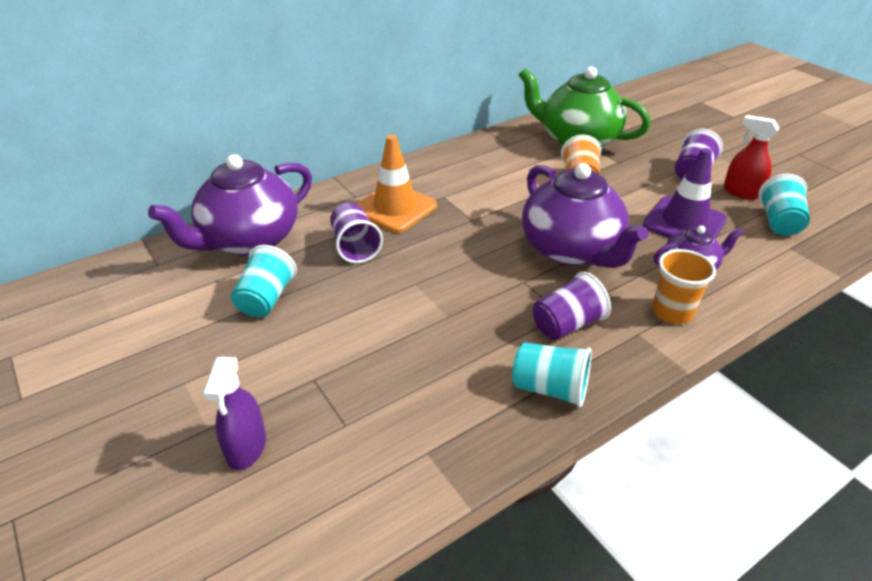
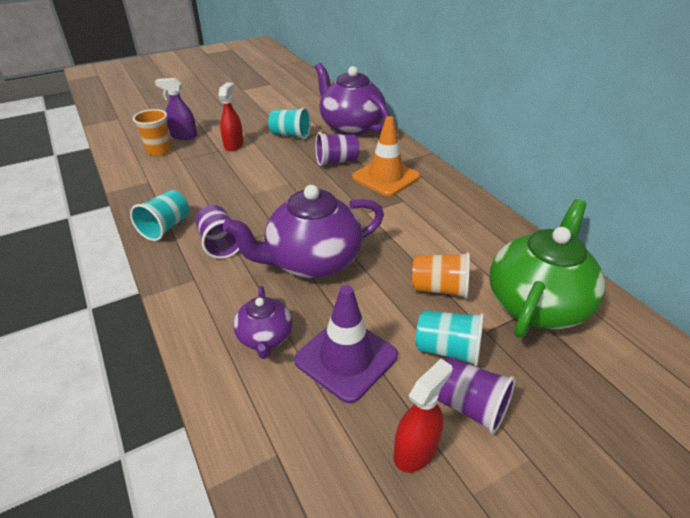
camera: 95 degrees right, 0 degrees up
orange cup [652,249,716,324] -> orange cup moved to [133,109,172,156]
turquoise cup [758,174,810,235] -> turquoise cup moved to [416,310,484,366]
none -> red spray bottle [218,82,244,151]

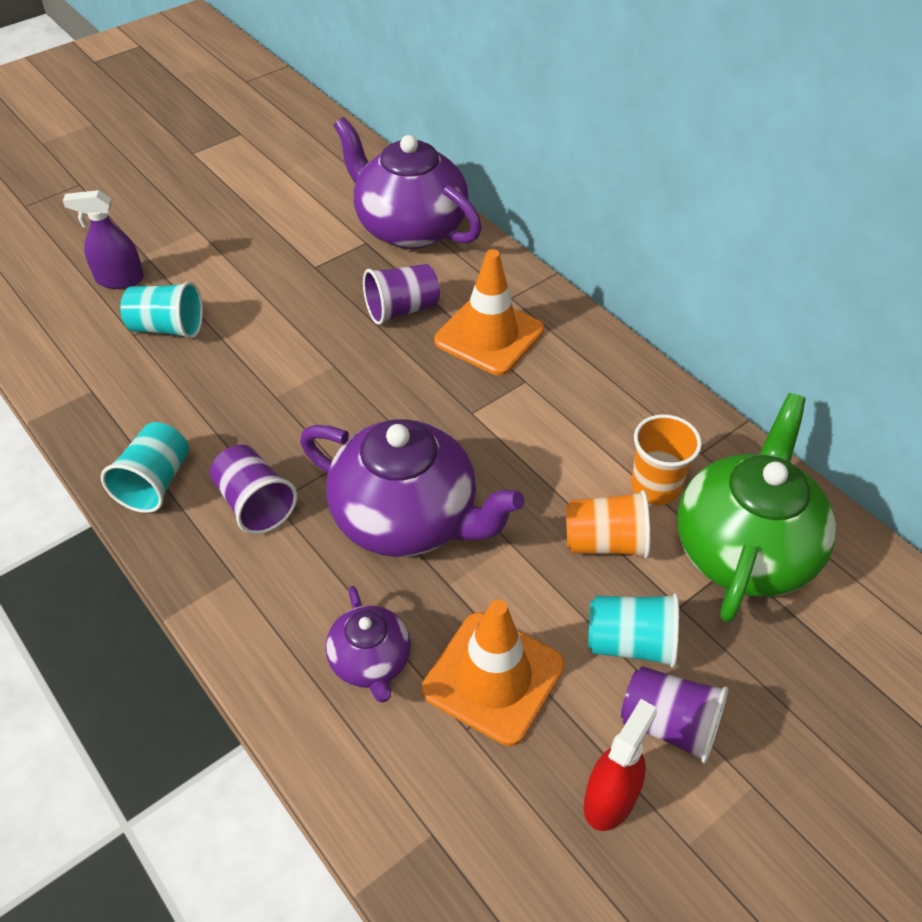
camera: 10 degrees left, 10 degrees up
orange cup [133,109,172,156] -> orange cup moved to [631,414,702,505]
red spray bottle [218,82,244,151] -> none
purple teapot [223,185,384,279] -> purple teapot turned 120 degrees counterclockwise [300,419,525,557]
turquoise cup [268,107,311,139] -> turquoise cup moved to [120,281,203,339]
purple traffic cone [294,285,398,403] -> orange traffic cone [422,600,565,746]

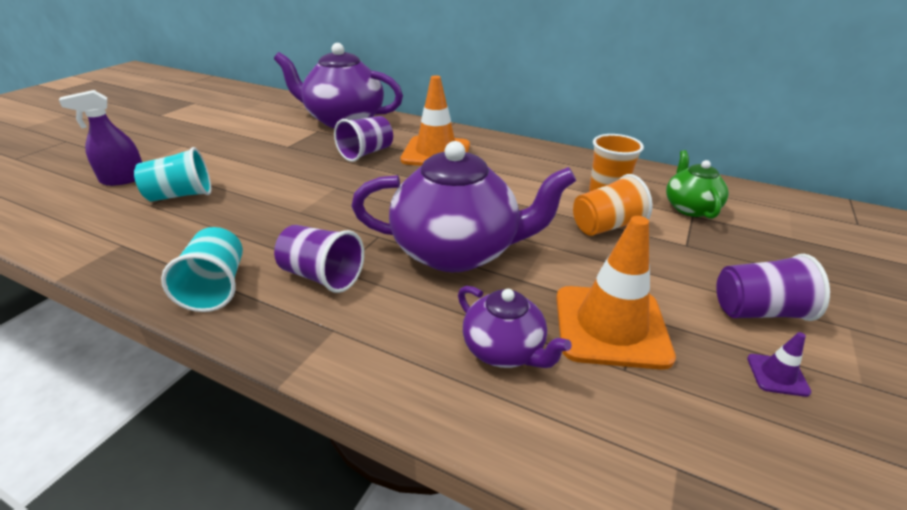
camera: 25 degrees left, 15 degrees down
red spray bottle [584,699,657,831] -> purple traffic cone [747,332,812,397]
turquoise cup [588,593,679,668] -> none
green teapot [677,393,836,622] -> green teapot [666,150,729,219], size x0.52

